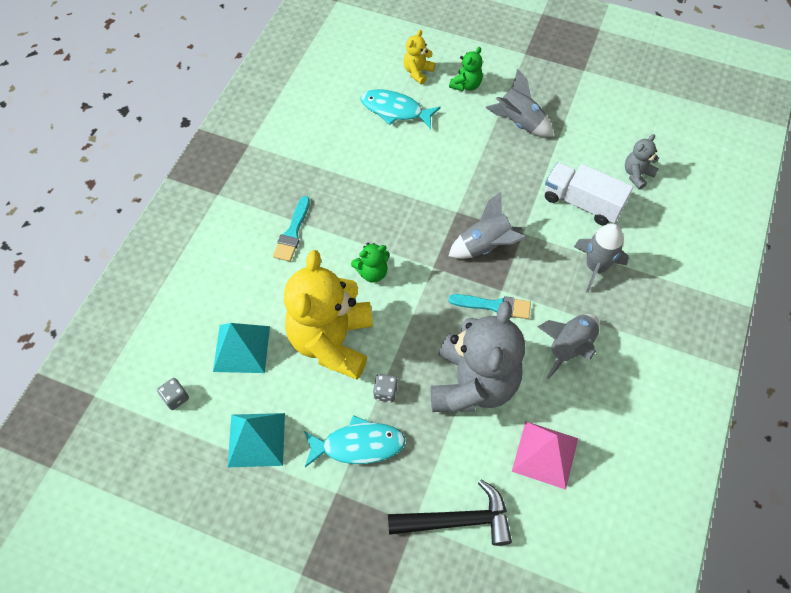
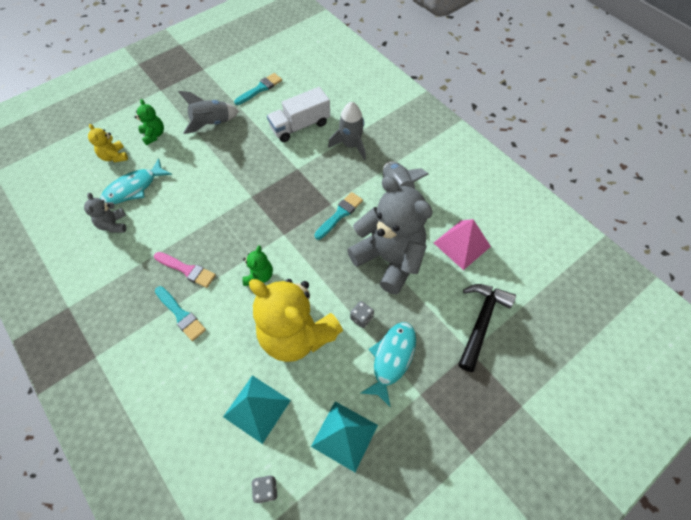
camera: 60 degrees left, 0 degrees up
grey rocket [449,192,526,259] -> none
grey teddy bear [625,134,659,189] -> grey teddy bear moved to [84,193,126,233]
none -> pink brush [154,252,216,288]
none -> turquoise brush [234,73,282,105]

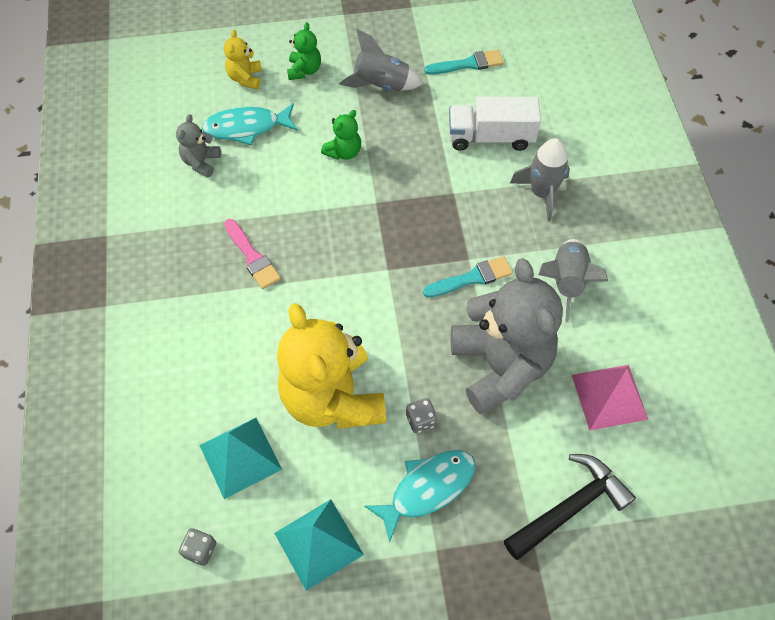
camera: 30 degrees right, 0 degrees up
turquoise brush [155,286,206,341] -> none
green teddy bear [242,245,273,286] -> green teddy bear moved to [321,110,361,160]

